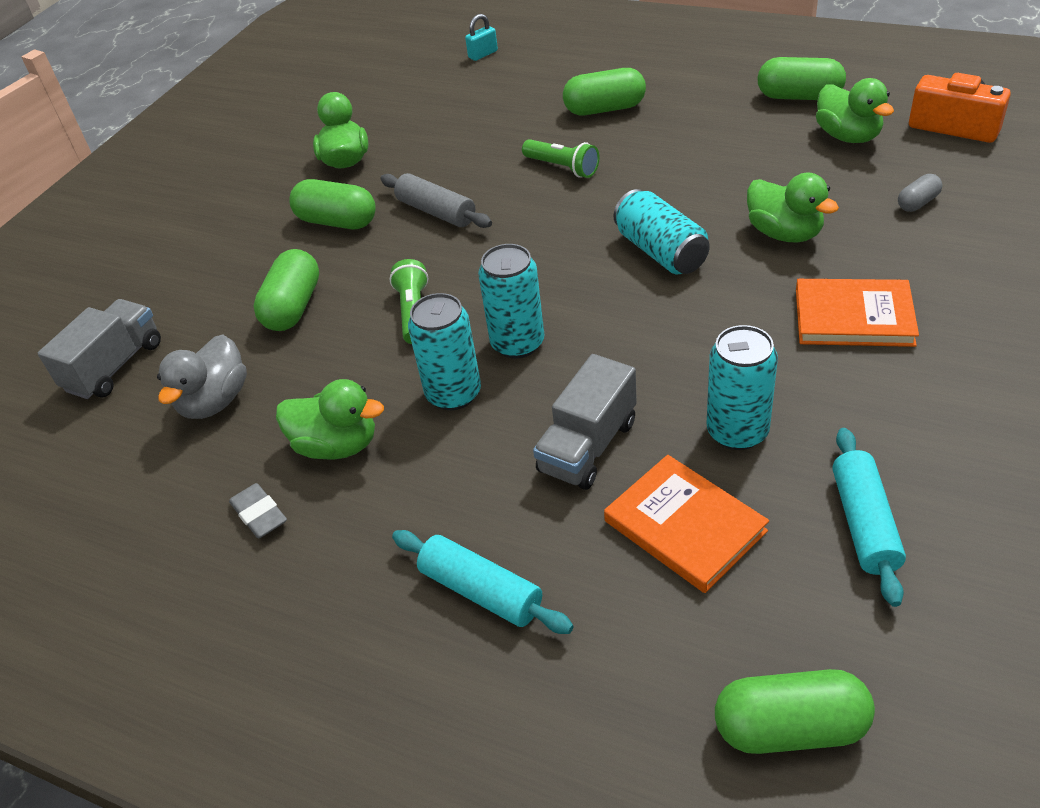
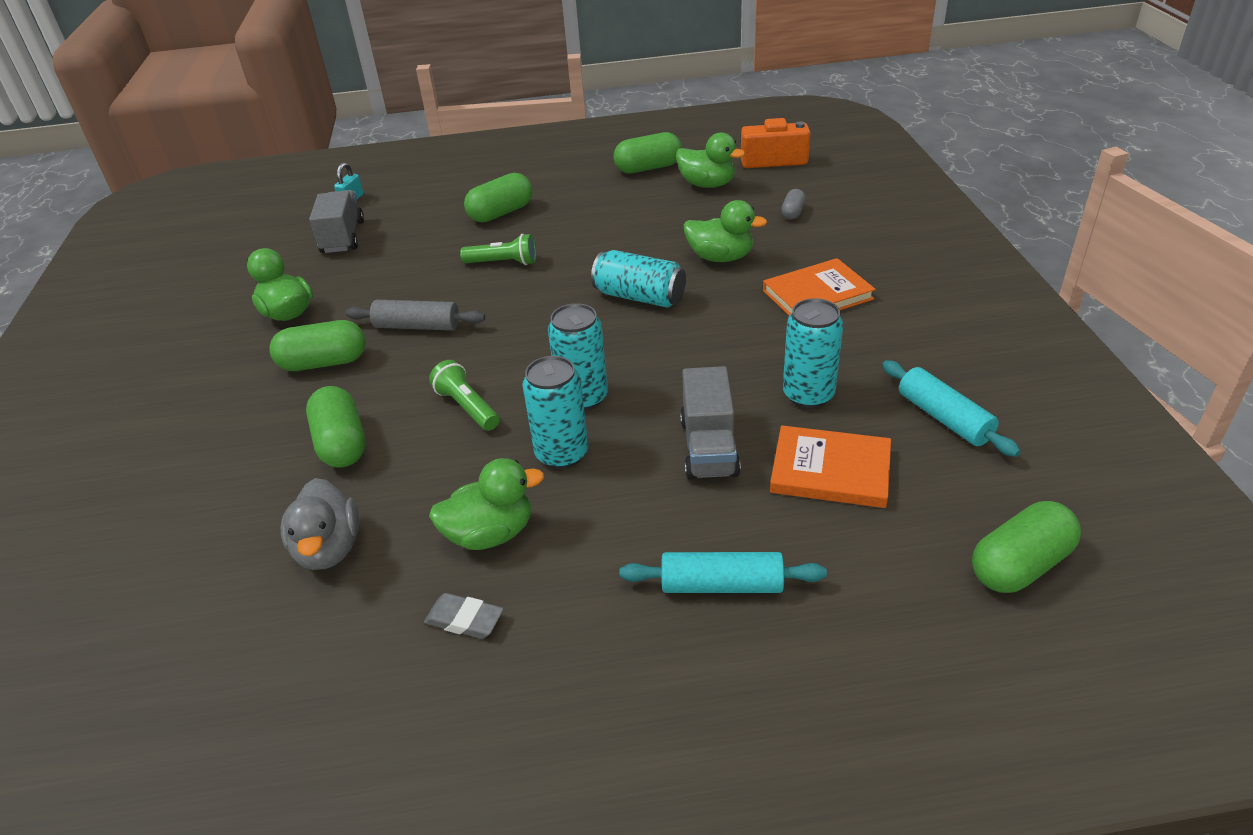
camera: 35 degrees left, 5 degrees down
grey truck [38,299,161,399] -> grey truck moved to [309,190,364,253]

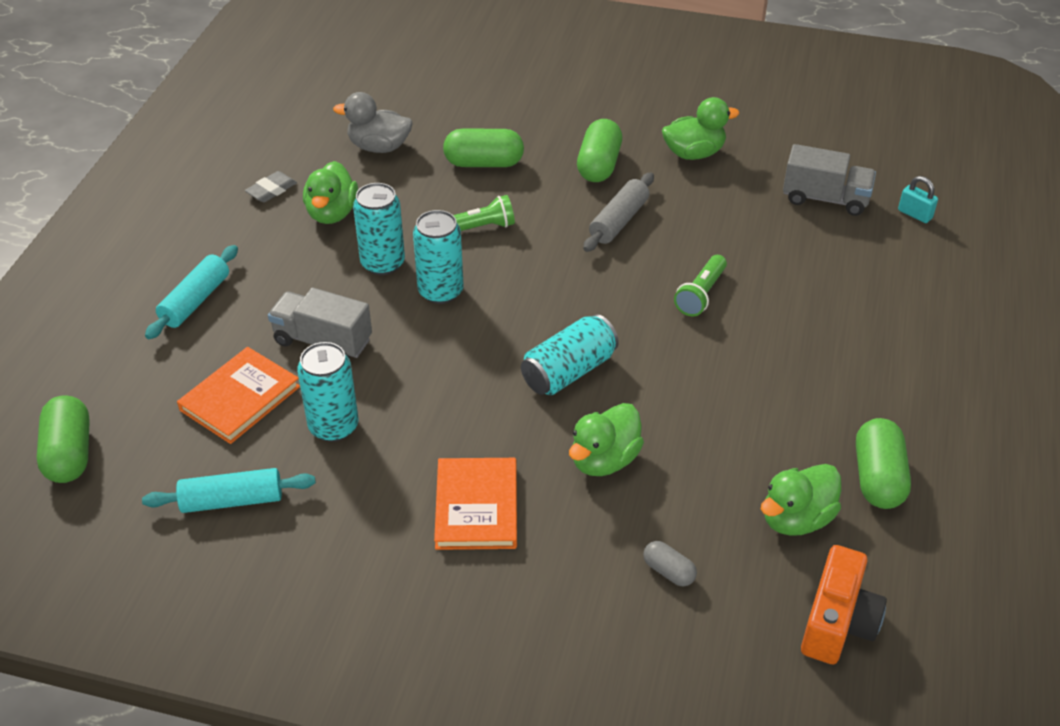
camera: 110 degrees right, 5 degrees up
green capsule [464,173,533,223] -> none

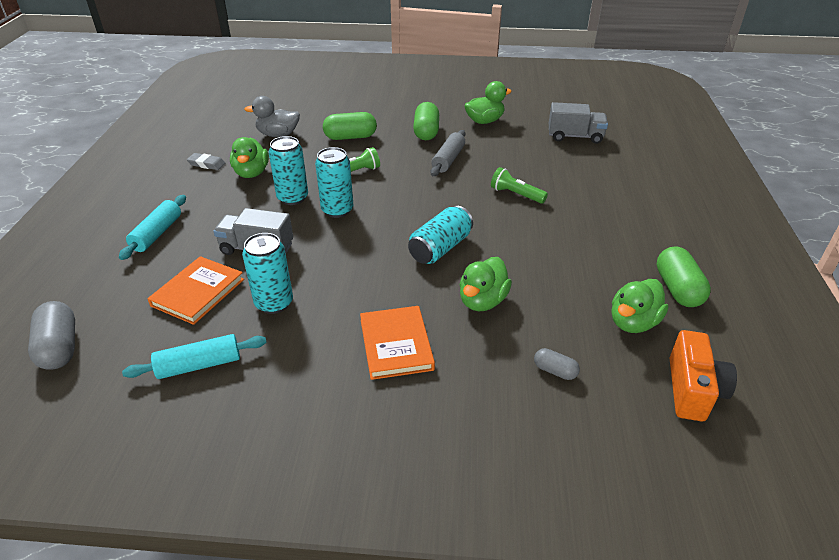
camera: 10 degrees left, 5 degrees down
green capsule [37,395,90,483] -> grey capsule [28,301,75,370]
grey eraser [245,171,297,202] -> grey eraser turned 75 degrees clockwise [187,153,225,170]
green flashlight [674,255,727,316] -> green flashlight turned 105 degrees clockwise [491,167,548,204]
turquoise padlock [898,176,938,223] -> none

